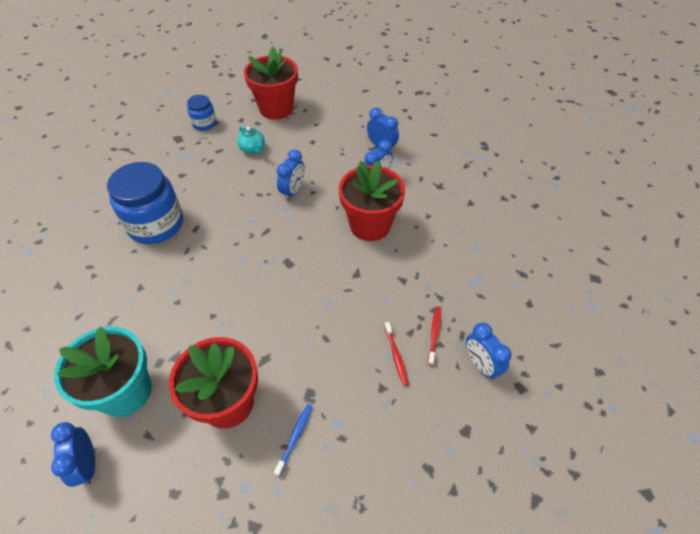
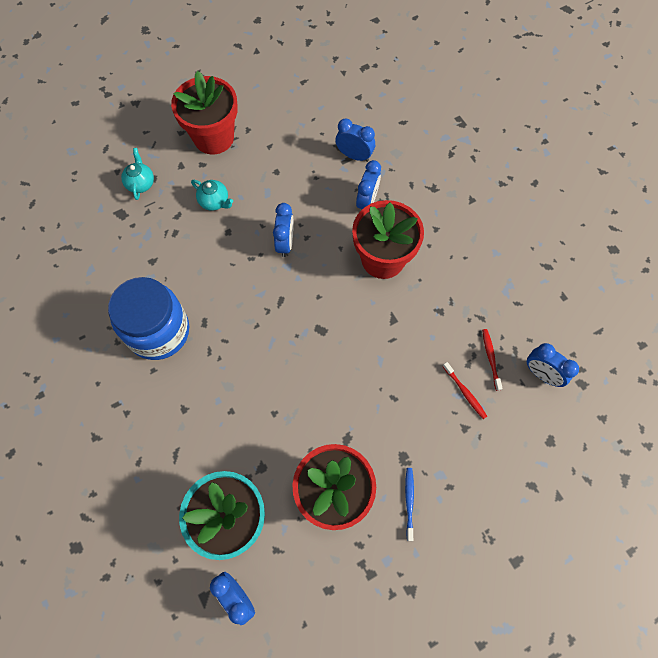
camera: 20 degrees left, 15 degrees up
blue jar [187,95,216,131] -> turquoise teapot [121,148,154,200]

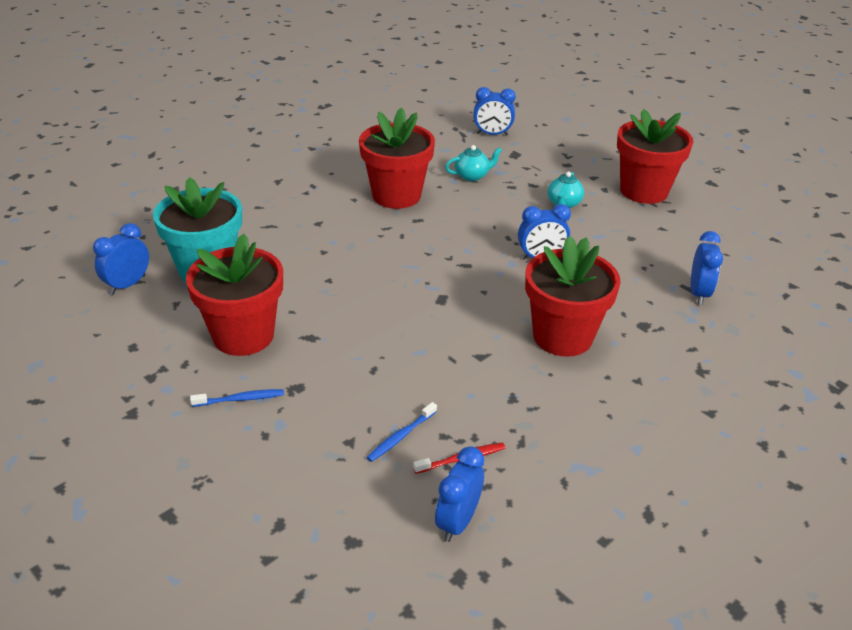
camera: 75 degrees right, 30 degrees down
blue jar [108,277,189,360] -> red flower pot [359,108,435,209]
turquoise teapot [121,148,154,200] -> turquoise teapot moved to [445,145,502,181]
blue clock [356,160,381,209] -> blue clock moved to [473,87,516,135]
red toothbrush [443,362,487,419] -> blue toothbrush [367,402,437,462]

